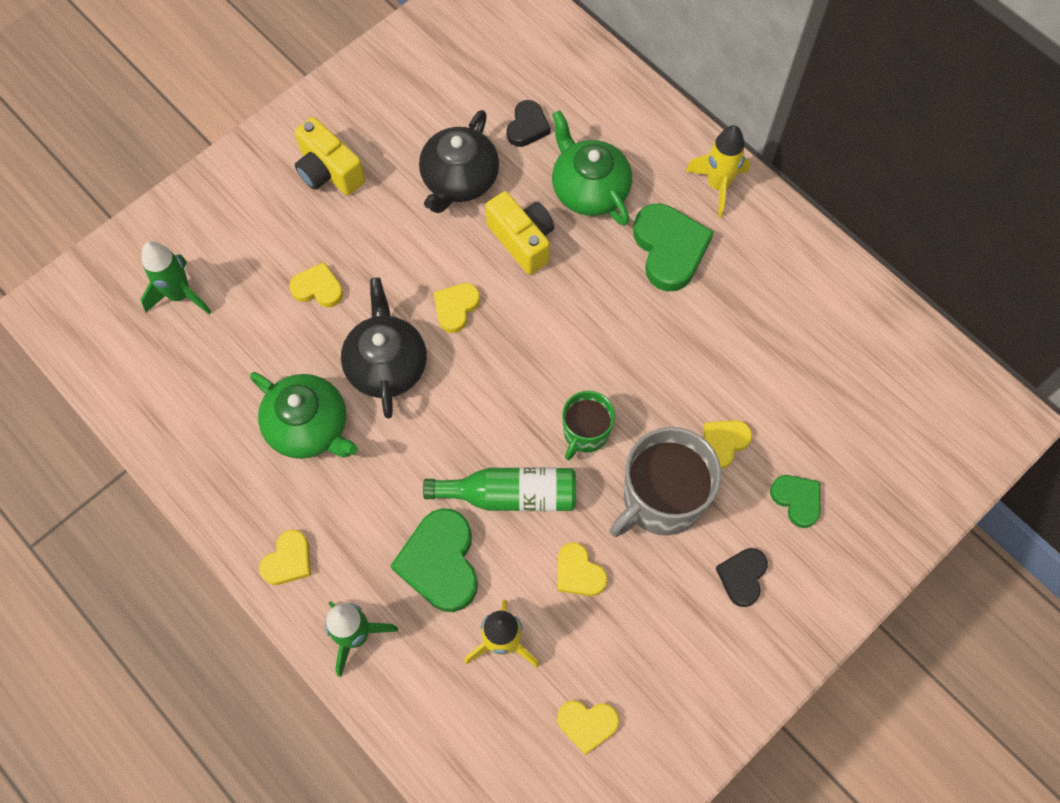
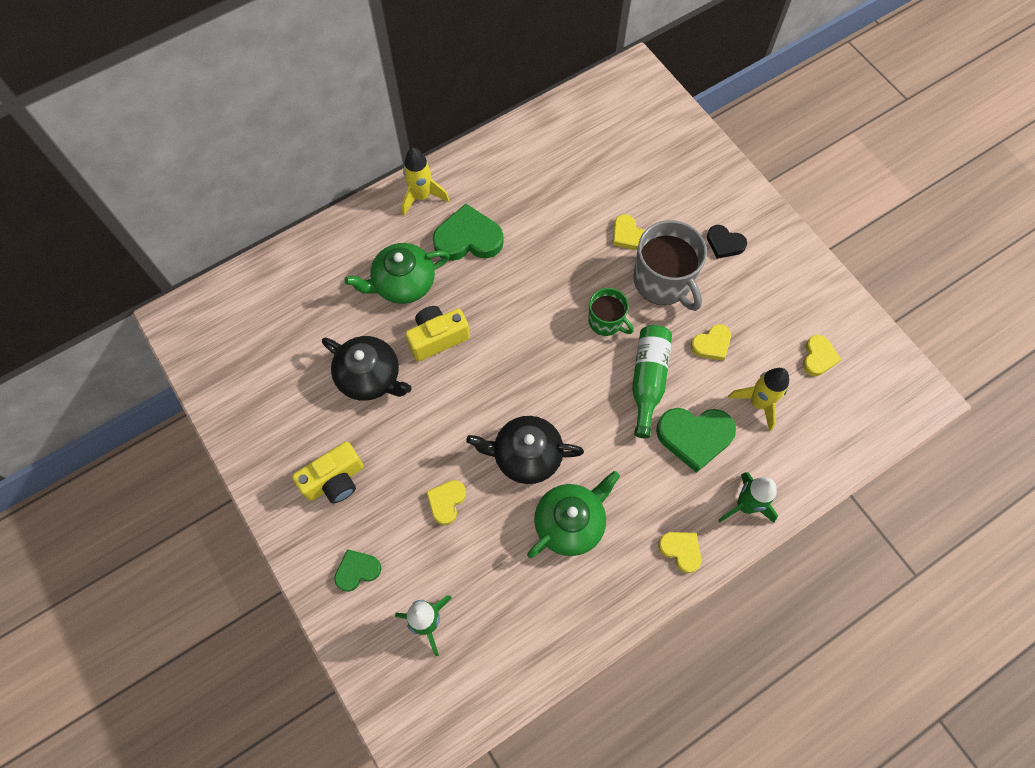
camera: 80 degrees left, 0 degrees up
yellow heart [433,283,480,333] -> none
black heart [507,100,551,147] -> none
green heart [770,475,820,528] -> green heart moved to [334,549,381,592]

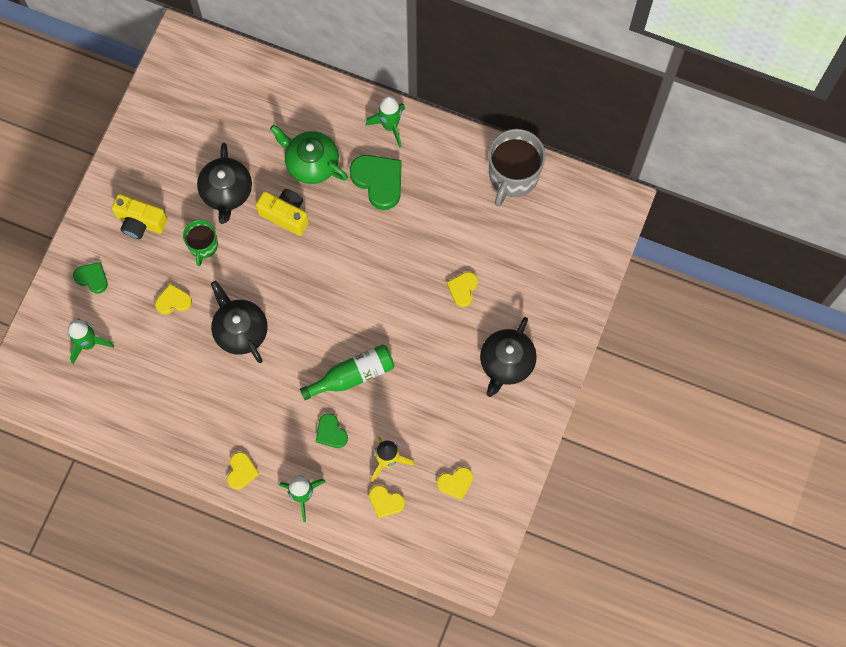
camera: 55 degrees right, 5 degrees up
yellow rocket [402,148,449,216] -> green rocket [366,96,405,148]
green teapot [527,471,620,558] -> none
green mug [588,288,634,336] -> green mug moved to [183,220,218,266]
grey mug [634,220,707,311] -> grey mug moved to [488,129,546,206]
green heart [656,408,736,473] -> green heart [316,413,348,448], size x0.58
yellow heart [691,324,731,361] -> yellow heart moved to [369,485,405,519]
black heart [707,225,747,259] -> black teapot [480,317,537,397]

